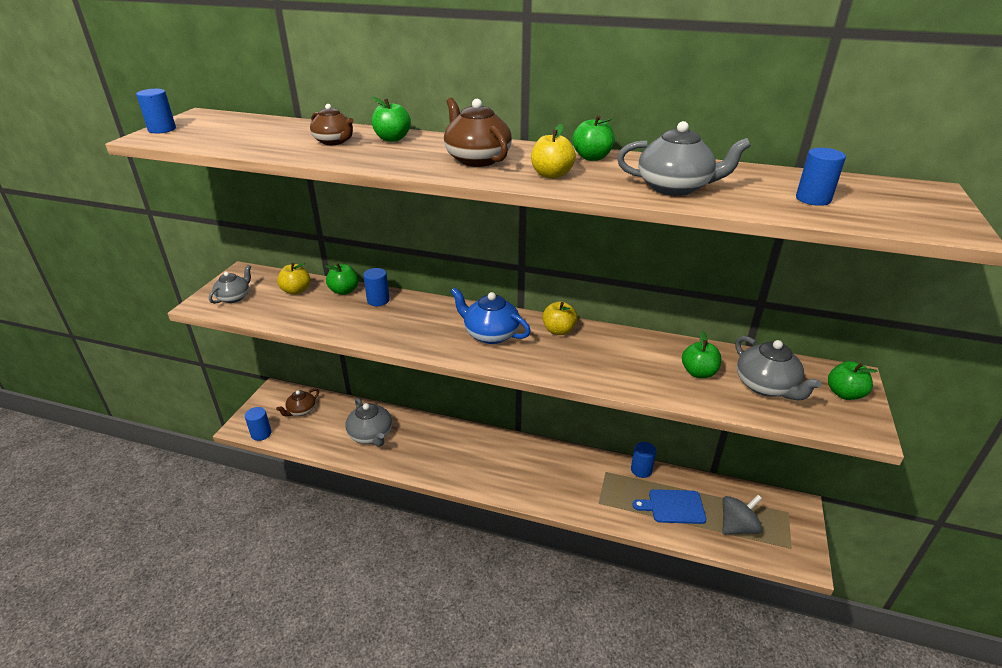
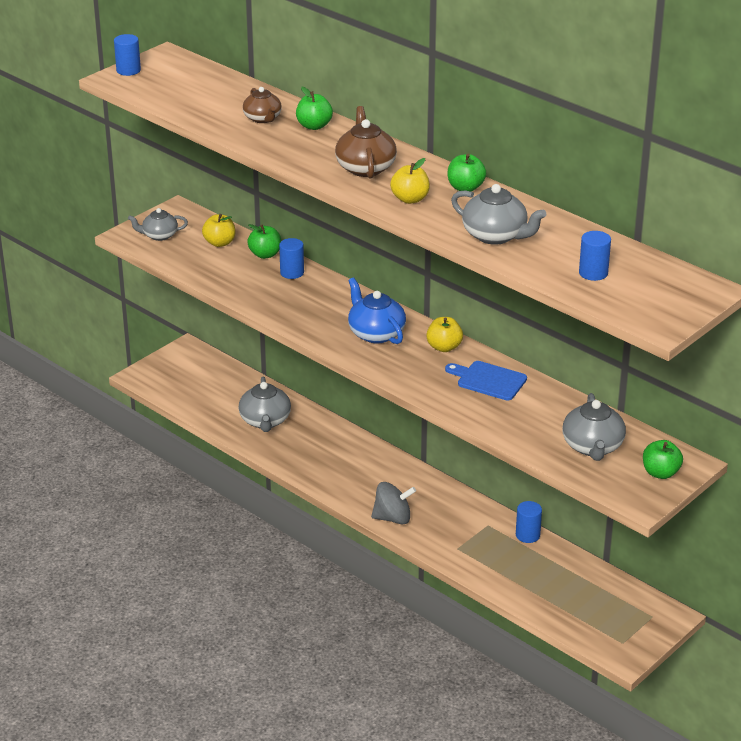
camera: 25 degrees right, 0 degrees up
grey teapot [209,265,251,304] -> grey teapot turned 150 degrees counterclockwise [128,208,188,241]
blue cylinder [245,407,272,441] -> none
brown teapot [276,389,319,416] -> none
blue cutting board [632,489,706,524] -> blue cutting board moved to [445,361,527,401]
green apple [682,332,721,378] -> none
grey spinning top [722,495,762,534] -> grey spinning top moved to [371,482,416,524]

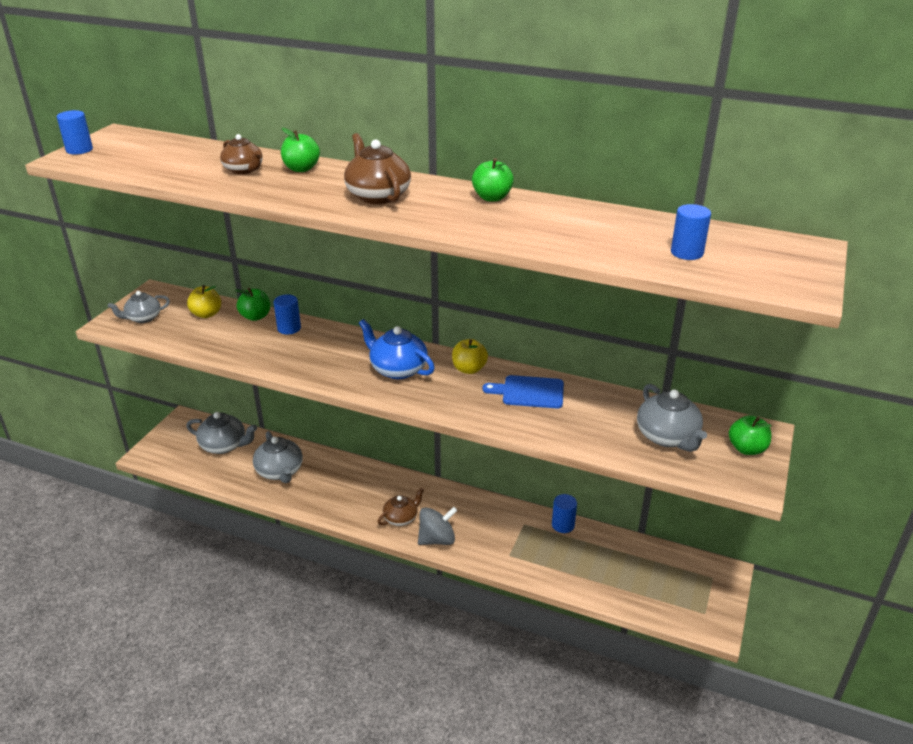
camera: 20 degrees left, 0 degrees up
yellow apple [390,158,430,204] -> none
grey teapot [451,184,546,245] -> grey teapot moved to [186,412,257,454]
none -> brown teapot [378,487,424,526]

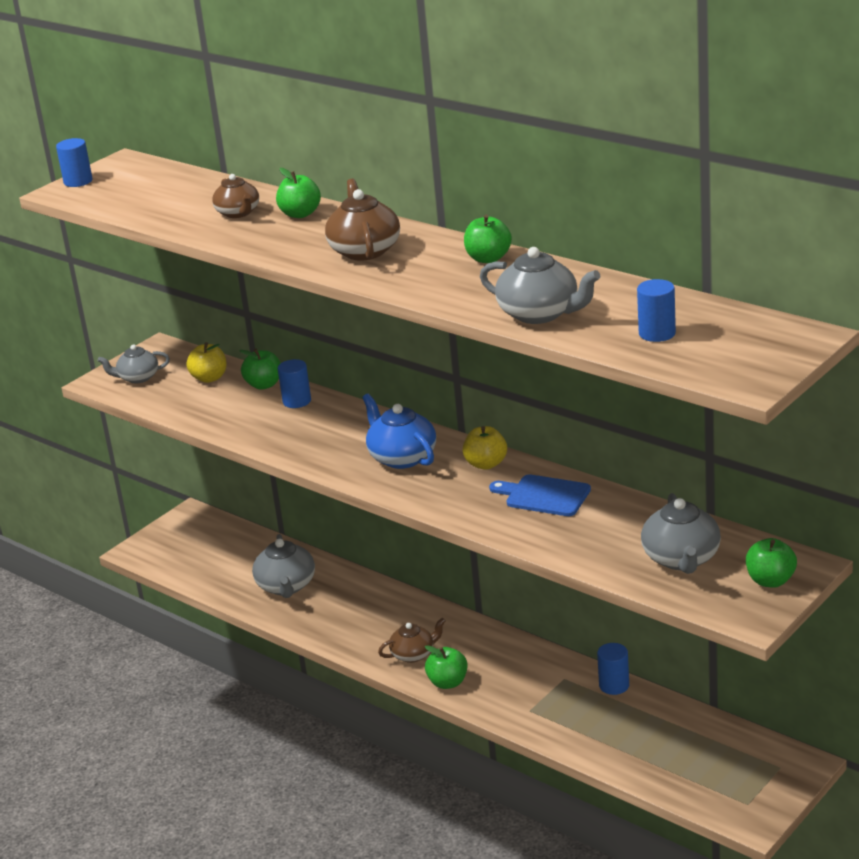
camera: 20 degrees right, 5 degrees down
grey teapot [186,412,257,454] -> grey teapot moved to [480,247,600,324]
grey spinning top [418,507,457,545] -> green apple [425,645,468,689]

